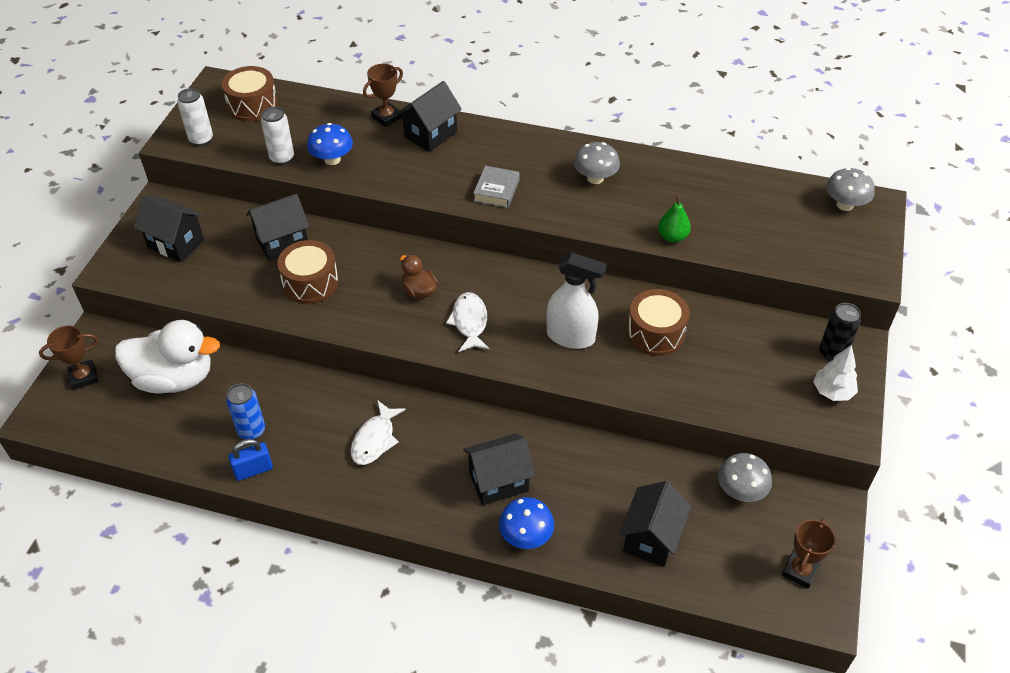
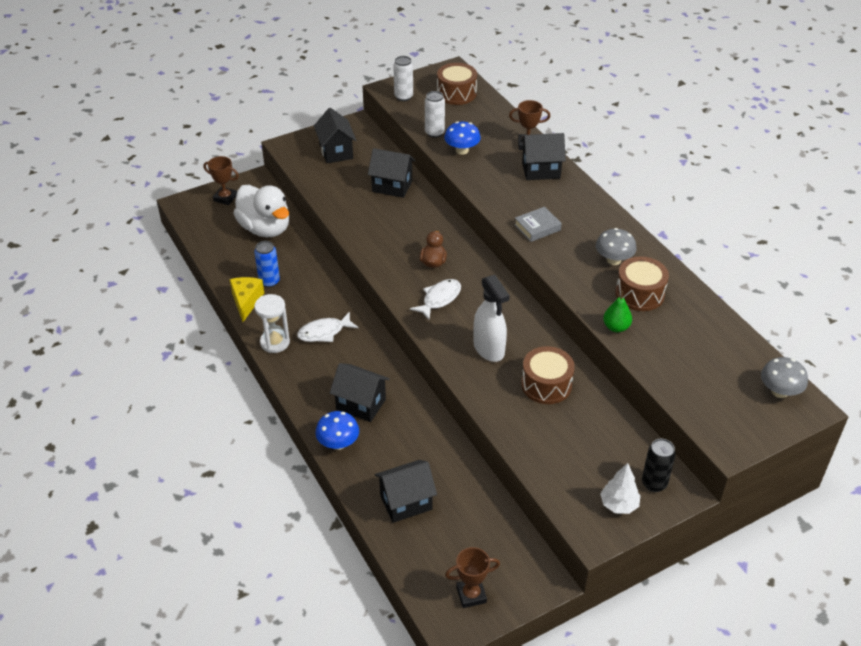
camera: 45 degrees right, 5 degrees down
blue padlock [228,439,273,481] -> yellow cheese [230,277,264,322]
brown drum [277,240,339,304] -> brown drum moved to [615,256,669,311]
grey mushroom [718,453,772,502] -> none
none -> white hourglass [254,294,290,353]

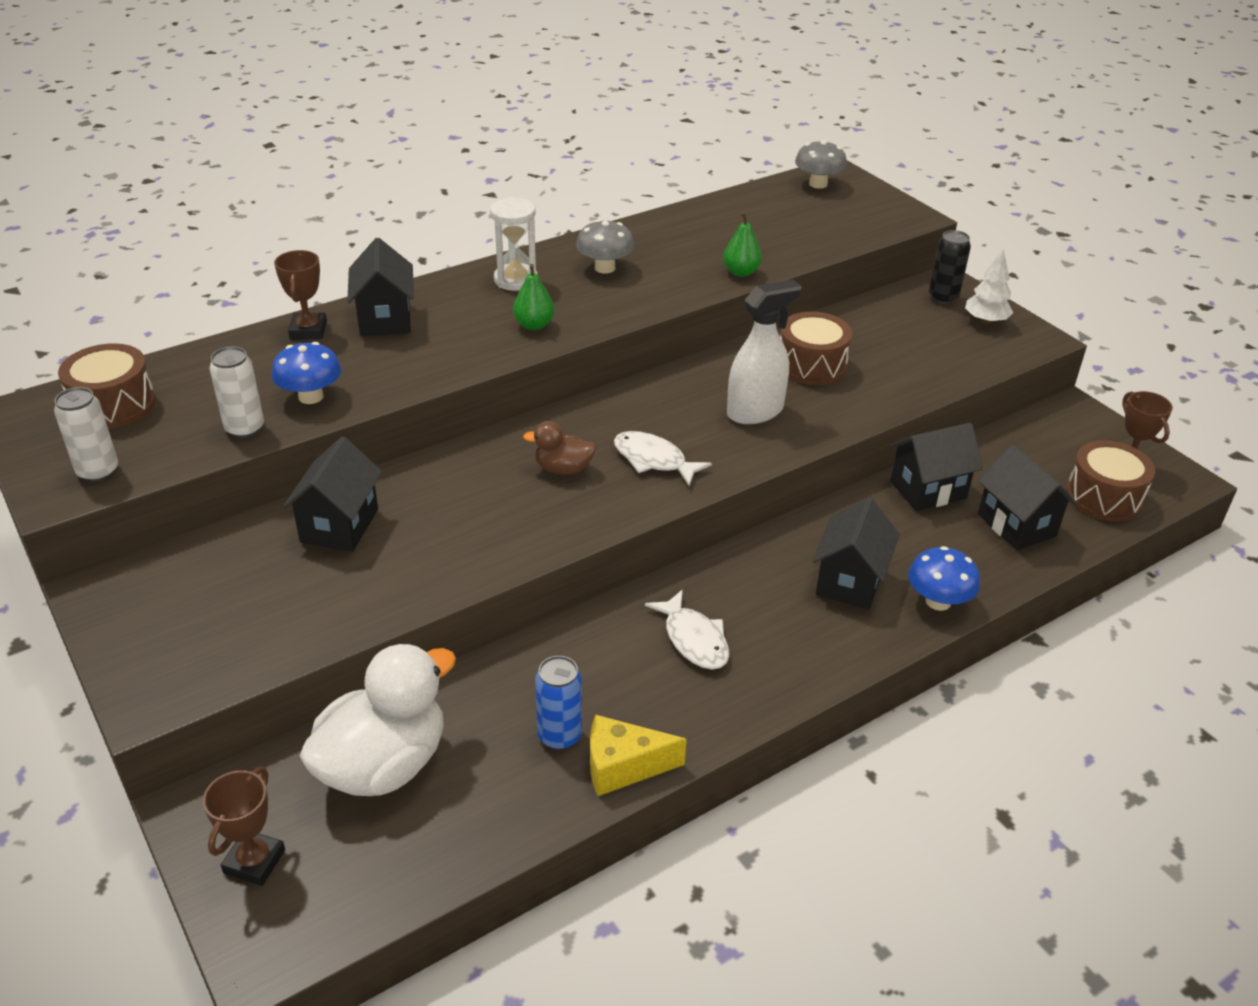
camera: 95 degrees left, 5 degrees down
white hourglass [254,294,290,353] -> white hourglass moved to [490,197,537,291]
black house [314,108,356,163] -> black house moved to [890,423,983,511]
grey book [514,207,562,242] -> green pear [513,264,554,330]
brown drum [615,256,669,311] -> brown drum moved to [1066,440,1155,522]

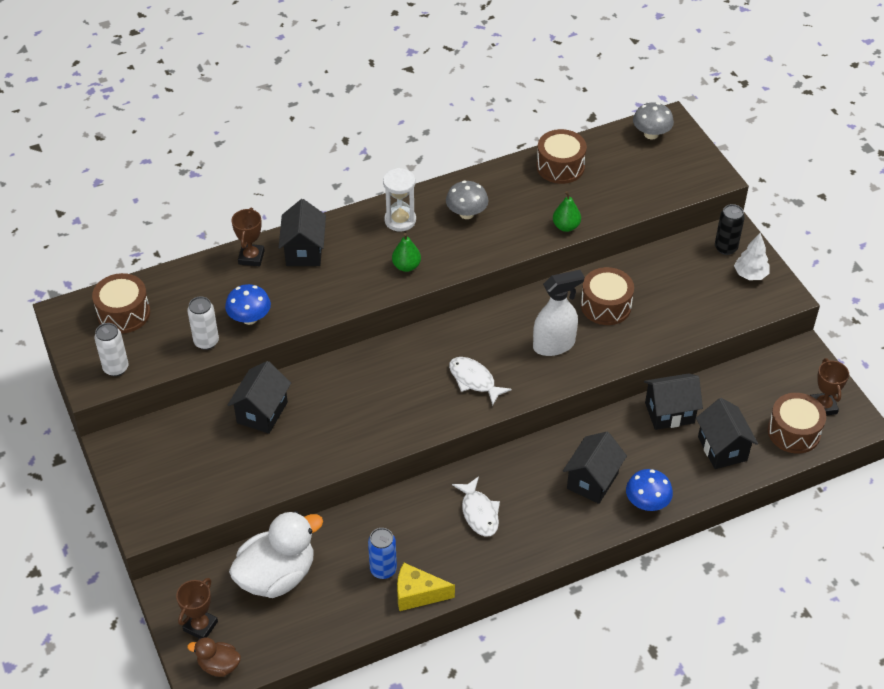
camera: 10 degrees right, 10 degrees up
brown duck [523,421,596,475] -> brown duck moved to [187,637,241,677]
none -> brown drum [536,129,587,184]

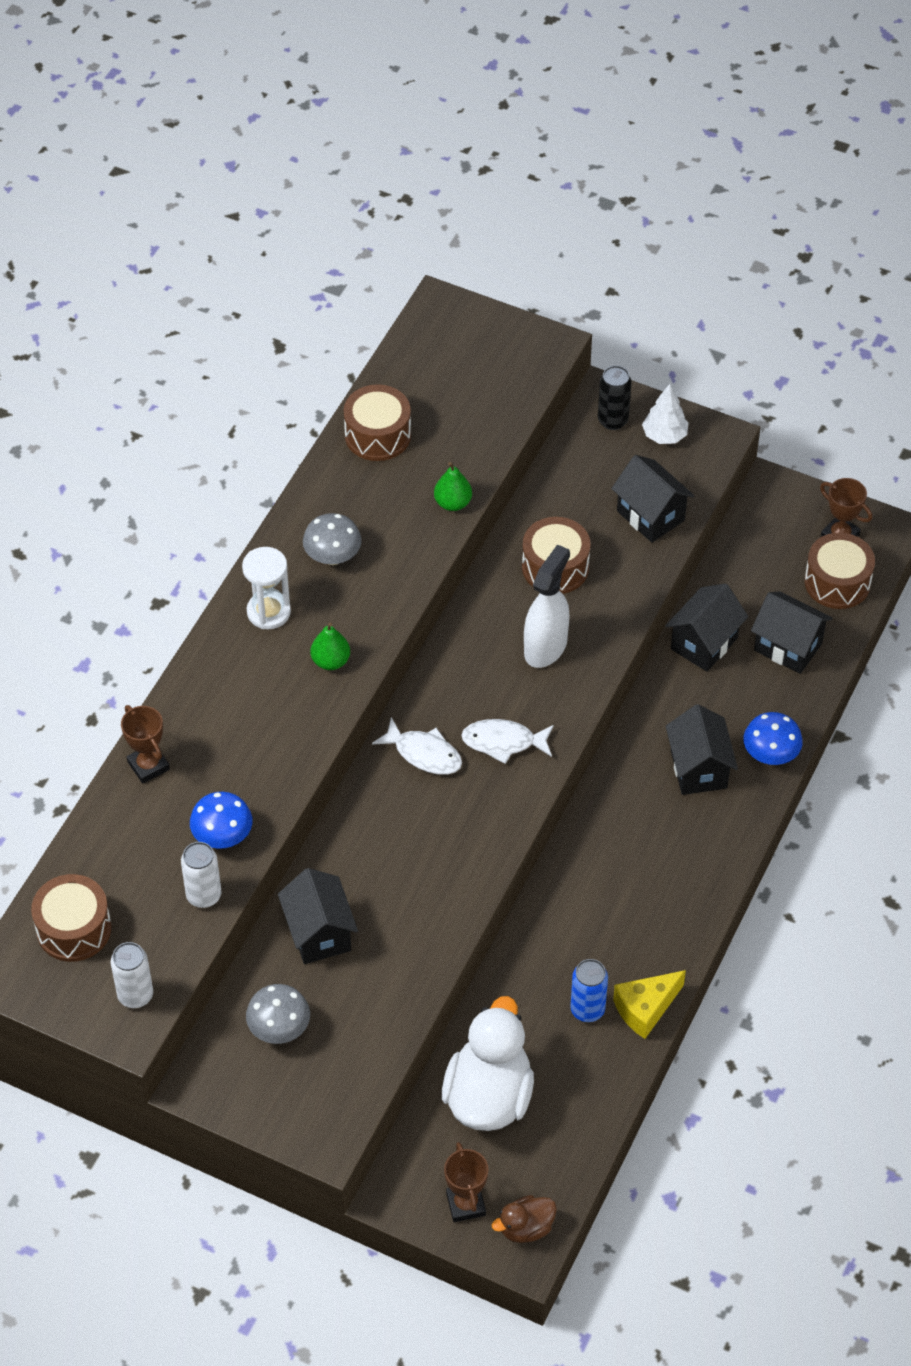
camera: 40 degrees left, 5 degrees up
black house [279,199,326,266] -> black house moved to [611,455,694,543]
white fish [452,476,500,537] -> white fish moved to [372,717,462,775]
grey mushroom [633,102,674,139] -> grey mushroom moved to [246,984,310,1044]

